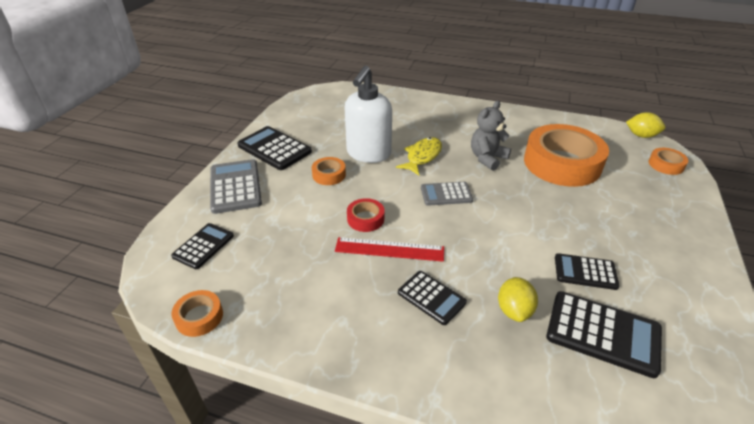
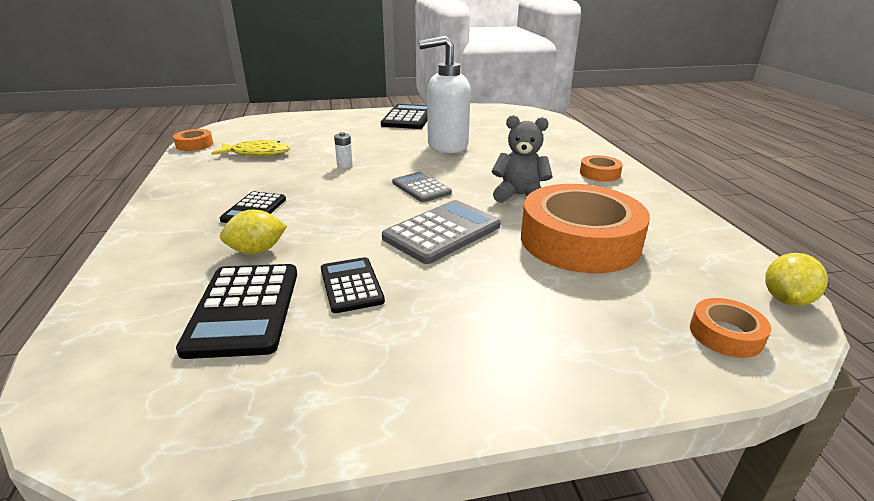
camera: 60 degrees right, 10 degrees down
black calculator [171,223,234,269] -> none
grey calculator [210,159,262,214] -> grey calculator moved to [382,200,501,264]
orange tape [312,157,346,185] -> orange tape moved to [580,155,623,182]
red ruler [335,237,444,262] -> none
red tape [347,198,384,232] -> white battery [334,132,353,168]
yellow fish [396,137,442,175] -> yellow fish moved to [211,140,290,156]
yellow lemon [626,112,665,138] -> yellow lemon turned 45 degrees clockwise [765,253,828,306]

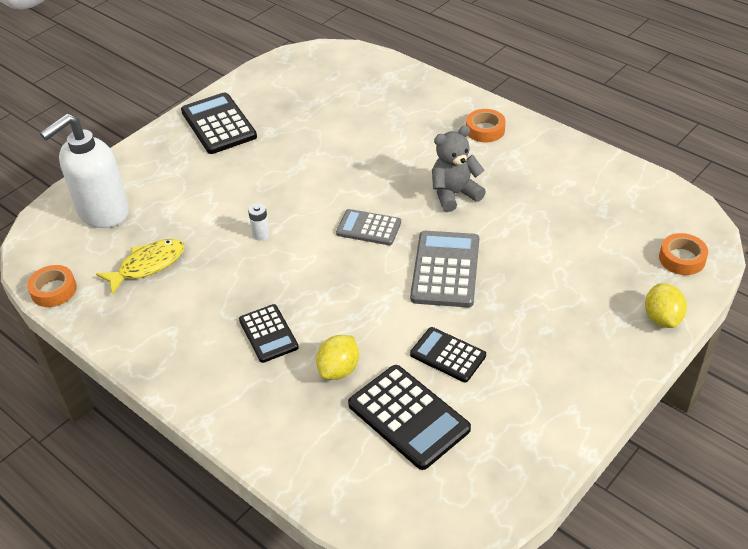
camera: 35 degrees left, 15 degrees up
white soap dispenser [419,36,471,153] -> white soap dispenser moved to [40,114,129,228]
orange tape [521,184,650,273] -> none
yellow lemon [765,253,828,306] -> yellow lemon moved to [645,283,687,328]

